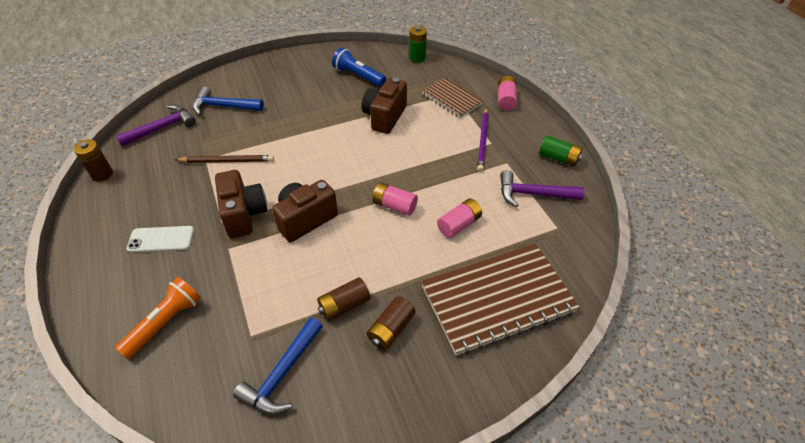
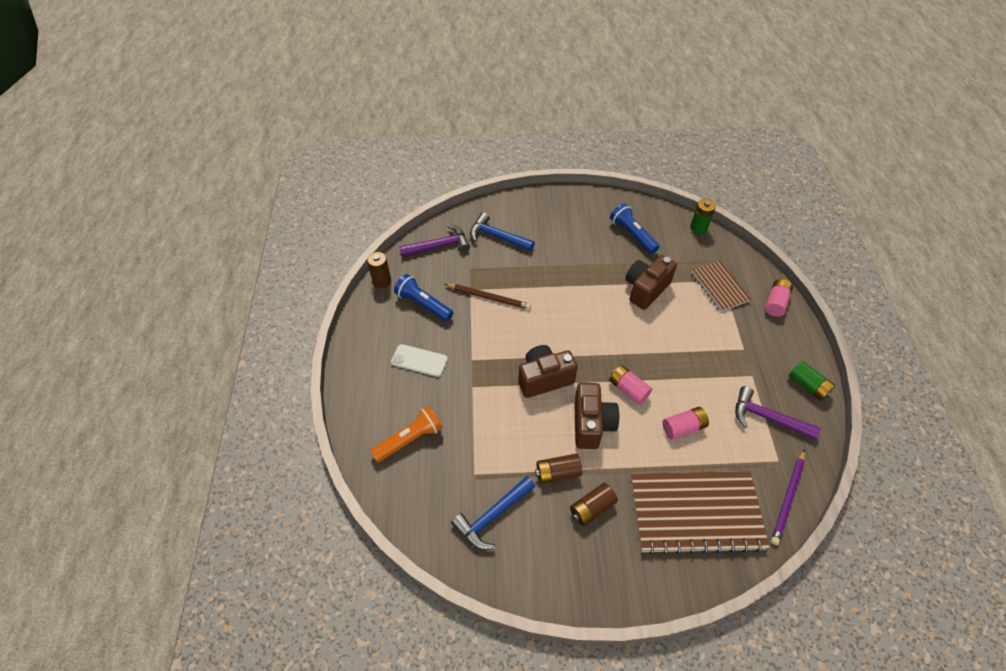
camera: 20 degrees right, 5 degrees up
brown camera [215,170,267,238] -> brown camera moved to [574,383,619,449]
purple pencil [477,107,489,172] -> purple pencil moved to [771,449,805,545]
none -> blue flashlight [394,274,453,322]

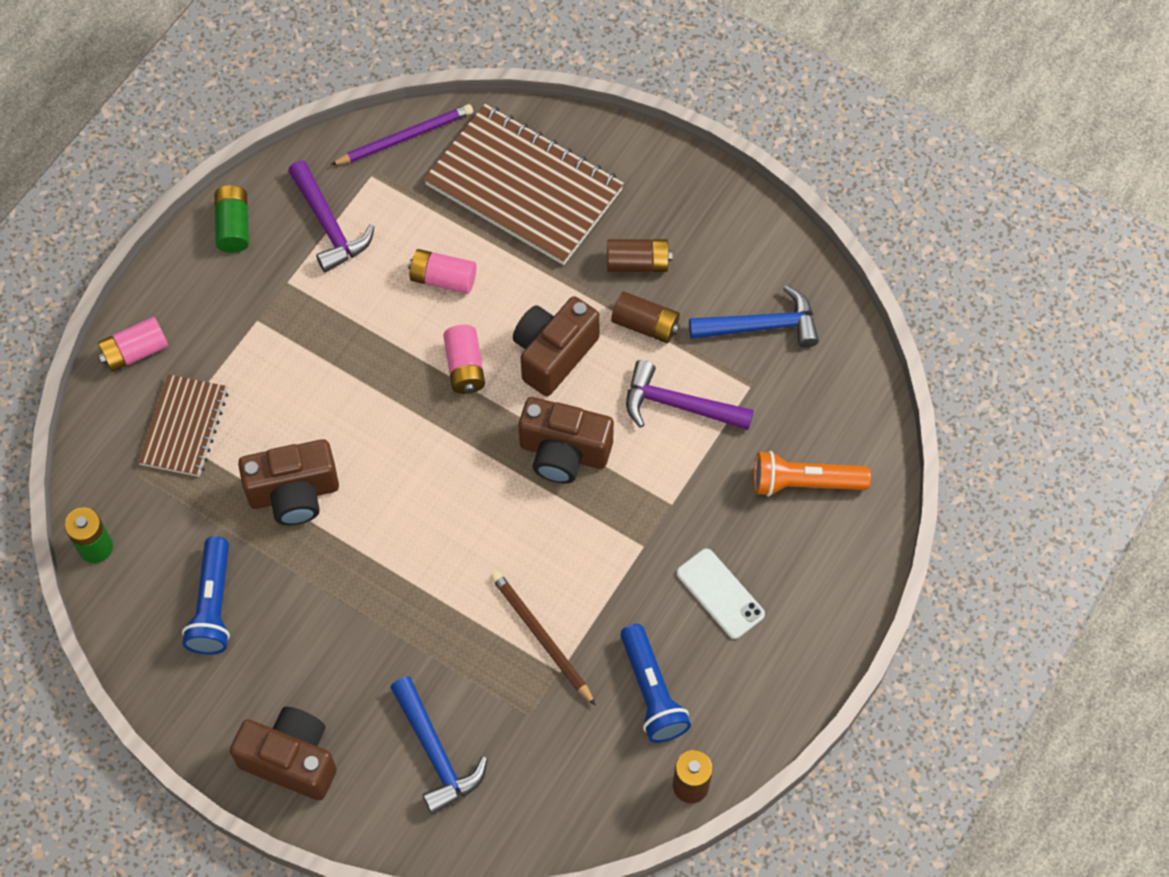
camera: 145 degrees left, 10 degrees up
purple hammer [400,224,470,257] -> purple hammer moved to [626,360,754,430]
none -> brown camera [230,707,337,800]

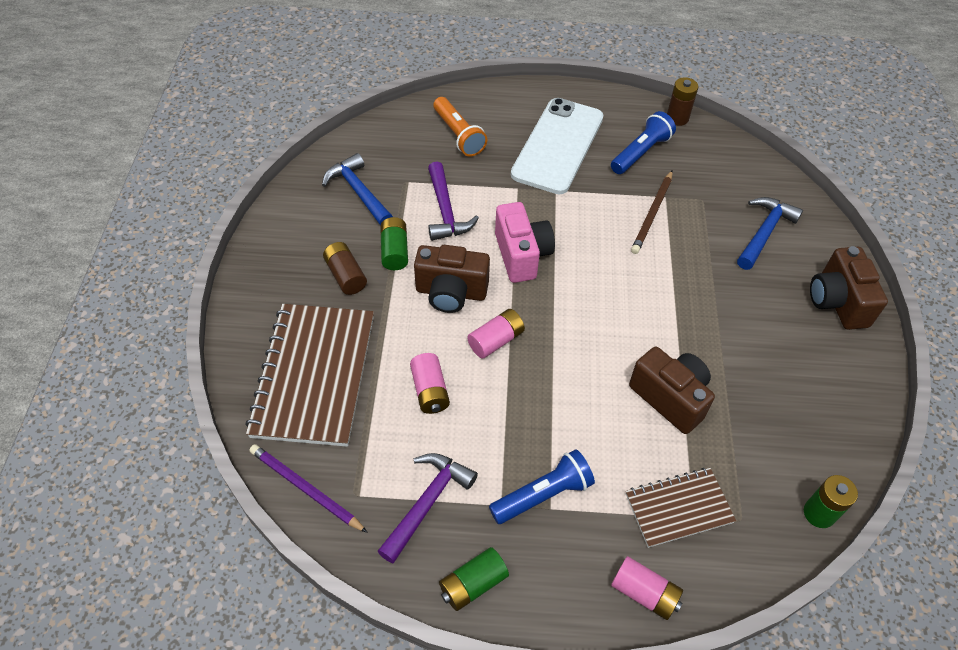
camera: 120 degrees left, 10 degrees down
blue flashlight [182,536,230,654] -> blue flashlight moved to [489,449,595,524]
brown camera [519,397,614,484] -> pink camera [495,202,555,283]
brown battery [611,292,680,343] -> green battery [380,217,408,270]
white phone [677,549,765,639] -> white phone [511,98,603,194], size x2.00

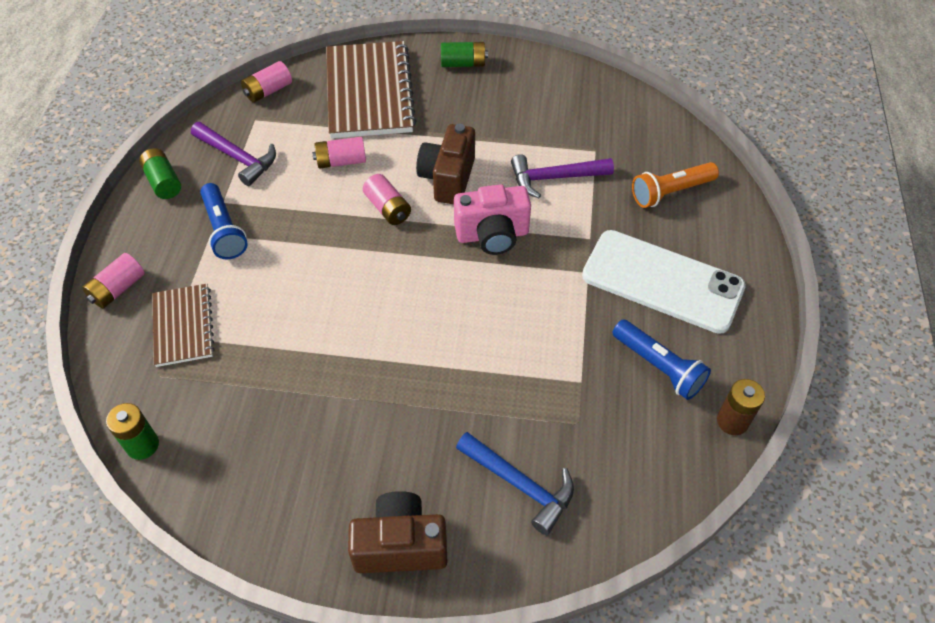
camera: 95 degrees right, 0 degrees up
brown notebook [245,304,374,447] -> brown notebook turned 75 degrees clockwise [326,41,416,138]
purple pencil [249,444,368,533] -> pink battery [241,61,292,103]
blue hammer [322,153,393,225] -> none
brown battery [323,242,367,295] -> none
green battery [380,217,408,270] -> green battery moved to [441,42,488,67]
brown camera [629,347,715,434] -> none
brown pencil [631,171,673,254] -> none

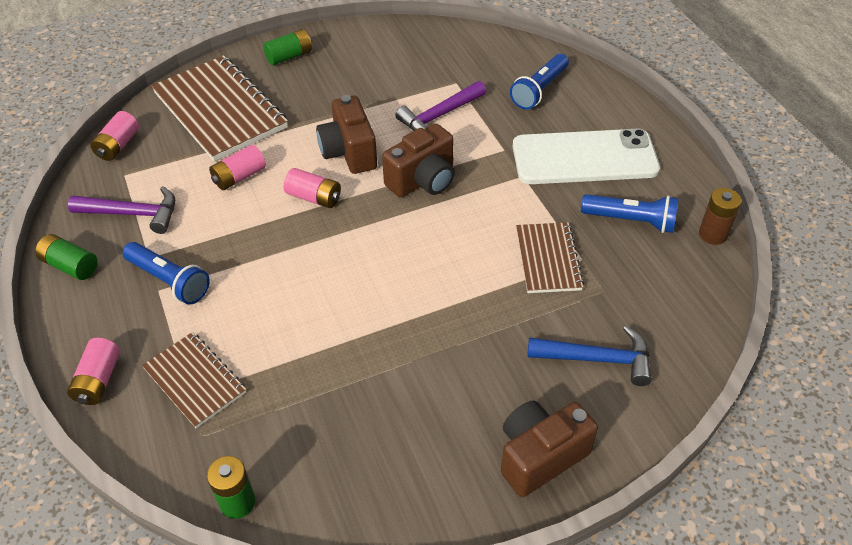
camera: 30 degrees left, 5 degrees down
pink camera [454,184,531,255] -> brown camera [382,124,455,198]
orange flashlight [632,162,719,208] -> blue flashlight [510,54,569,110]
none -> brown notebook [516,222,584,293]

